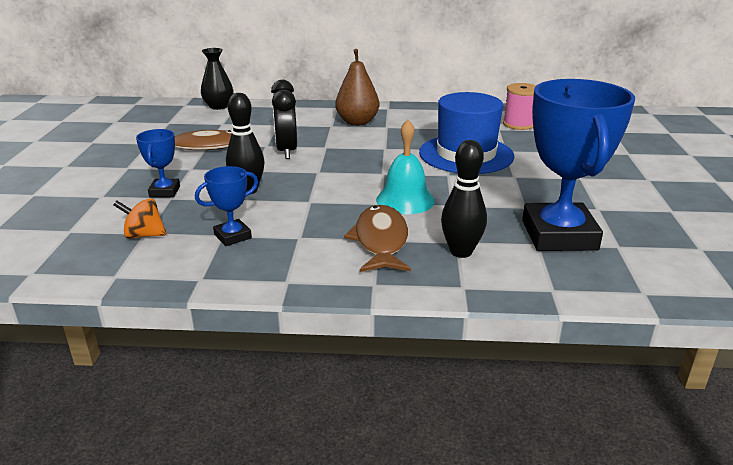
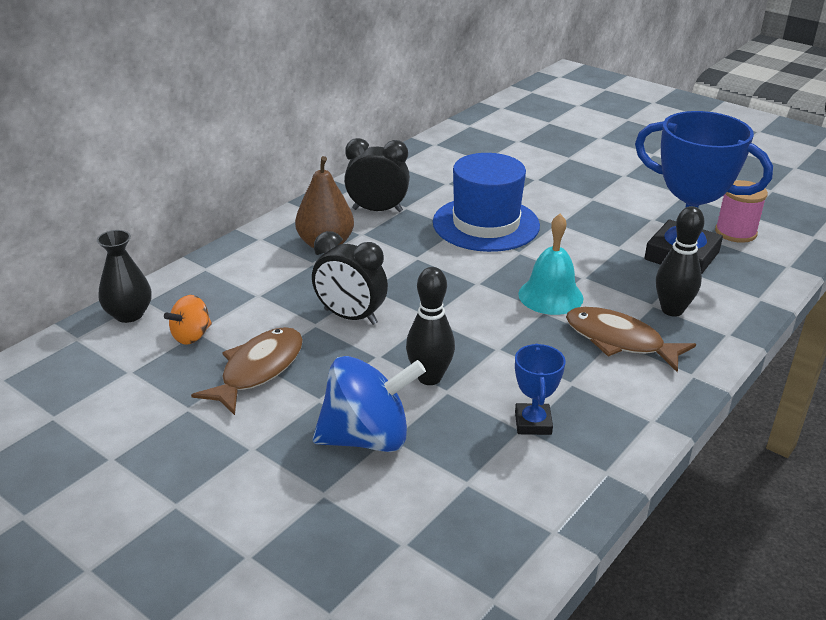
camera: 55 degrees left, 5 degrees up
orange spinning top [113,198,167,239] -> orange spinning top moved to [164,295,212,345]
blue trophy [136,129,180,197] -> blue spinning top [313,356,426,452]
pink spool [503,83,536,130] -> pink spool moved to [715,180,768,243]
none -> black clock [344,138,410,212]

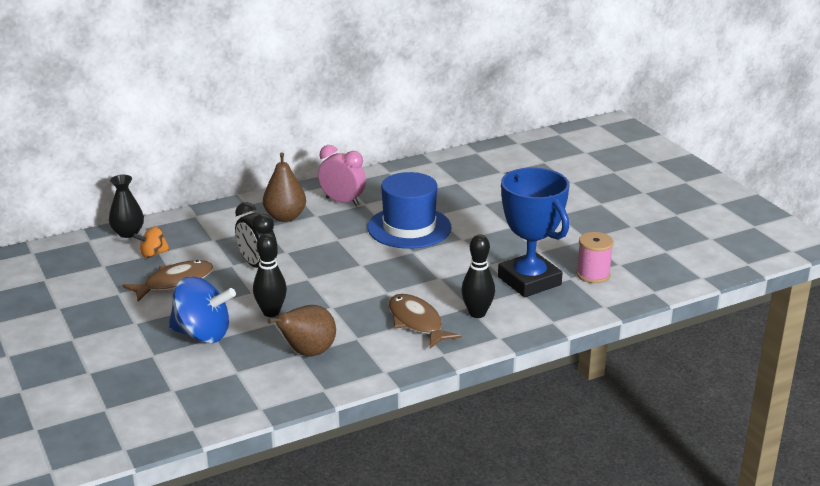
camera: 25 degrees right, 5 degrees down
black clock [344,138,410,212] -> pink clock [318,145,366,206]
blue trophy [515,343,565,435] -> brown pear [267,305,336,357]
turquoise bell [518,214,583,315] -> none

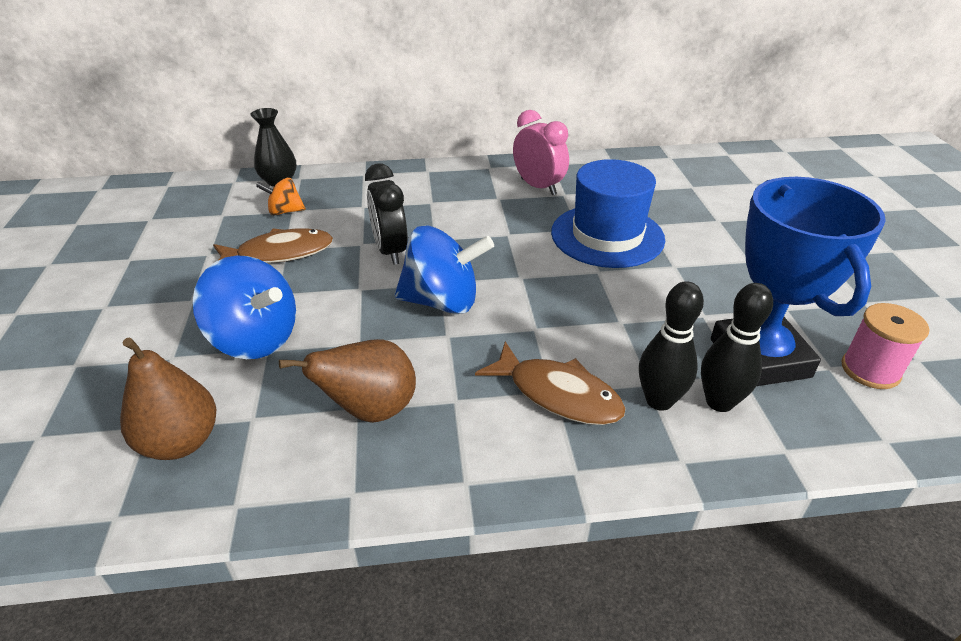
camera: 20 degrees right, 10 degrees up
black bowling pin [253,233,287,317] -> black bowling pin moved to [701,283,773,412]
brown pear [263,152,306,222] -> brown pear moved to [120,338,216,460]
brown fish [389,294,461,348] -> brown fish turned 135 degrees clockwise [475,342,626,425]
none -> blue spinning top [395,226,494,314]

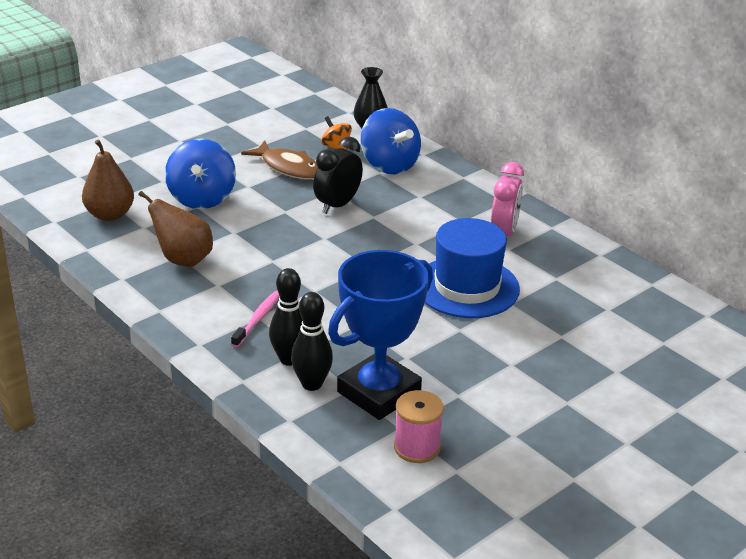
camera: 55 degrees right, 5 degrees down
blue spinning top [395,226,494,314] -> blue spinning top moved to [360,108,421,175]
brown fish [475,342,626,425] -> pink toothbrush [231,291,280,347]

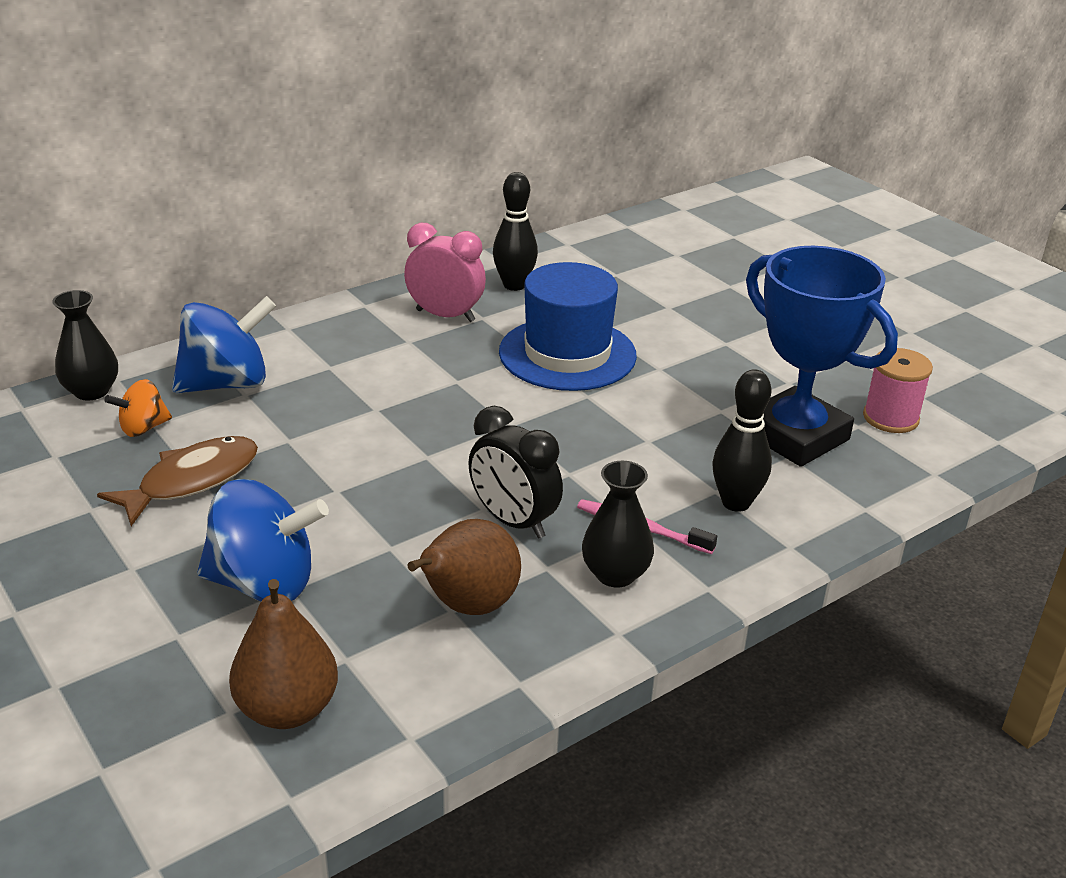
camera: 85 degrees left, 0 degrees up
black bowling pin [291,292,333,391] -> black bowling pin moved to [493,172,538,291]
black clock [313,137,363,214] -> black clock moved to [468,406,563,539]
none -> black vase [582,461,654,588]

